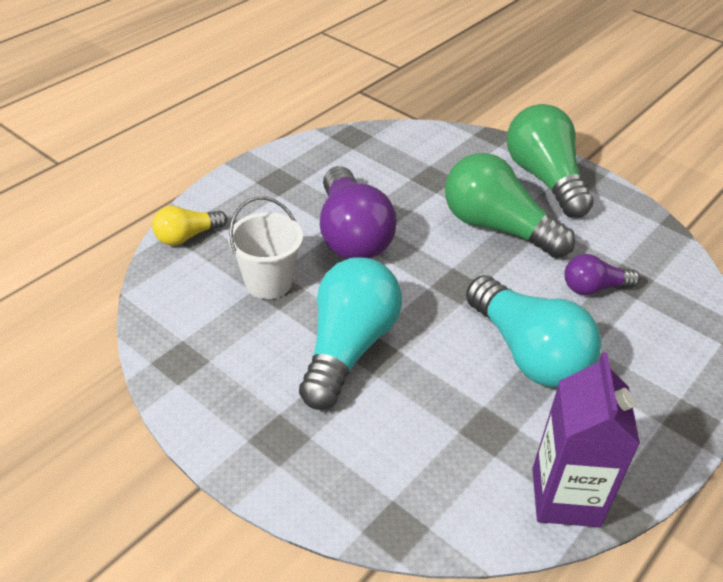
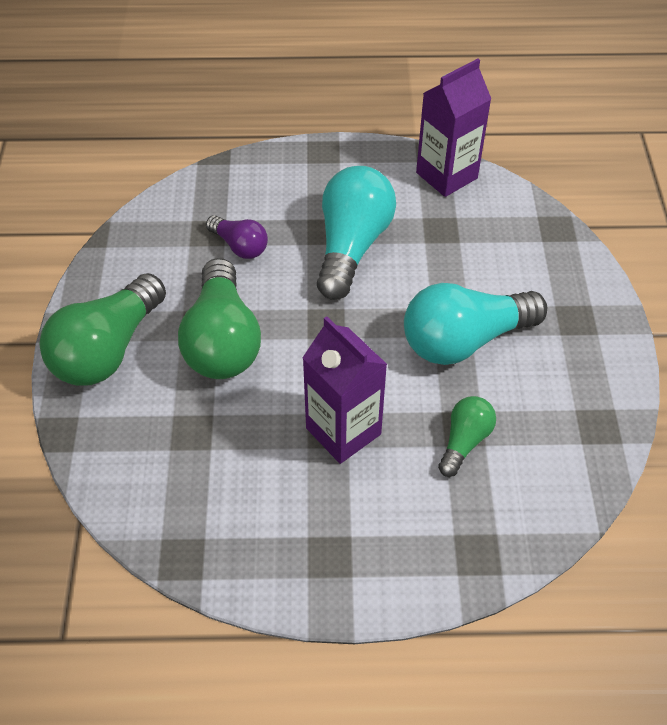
camera: 130 degrees left, 10 degrees up
yellow light bulb [152,206,227,246] -> none
white bucket [228,197,303,299] -> green light bulb [438,396,496,477]
purple light bulb [320,166,397,259] -> purple carton [302,316,387,464]

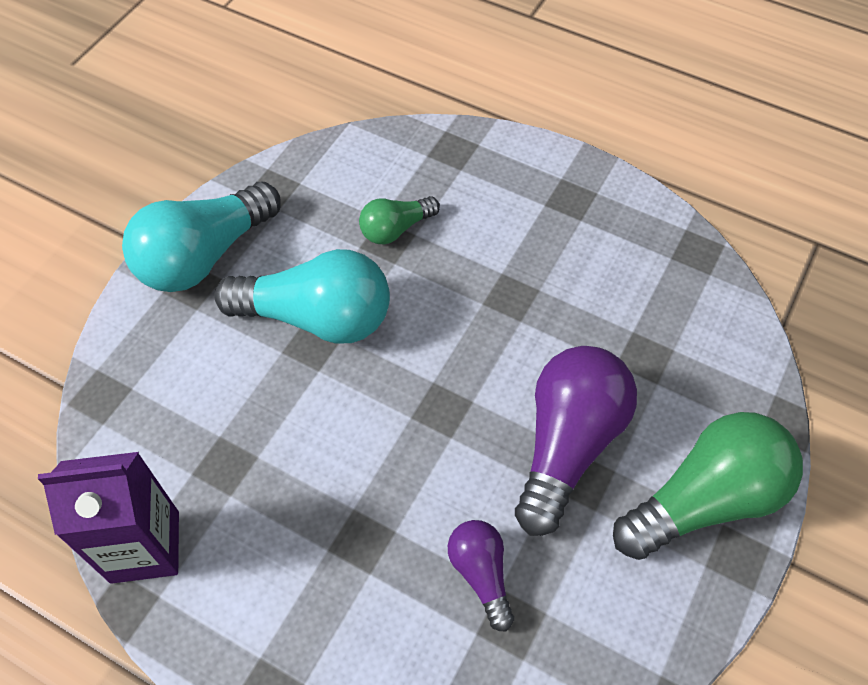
camera: 150 degrees left, 5 degrees up
green light bulb [178,258,261,379] -> purple light bulb [515,346,637,536]
purple carton [302,316,387,464] -> none
turquoise light bulb [317,166,396,300] -> turquoise light bulb moved to [122,182,281,292]

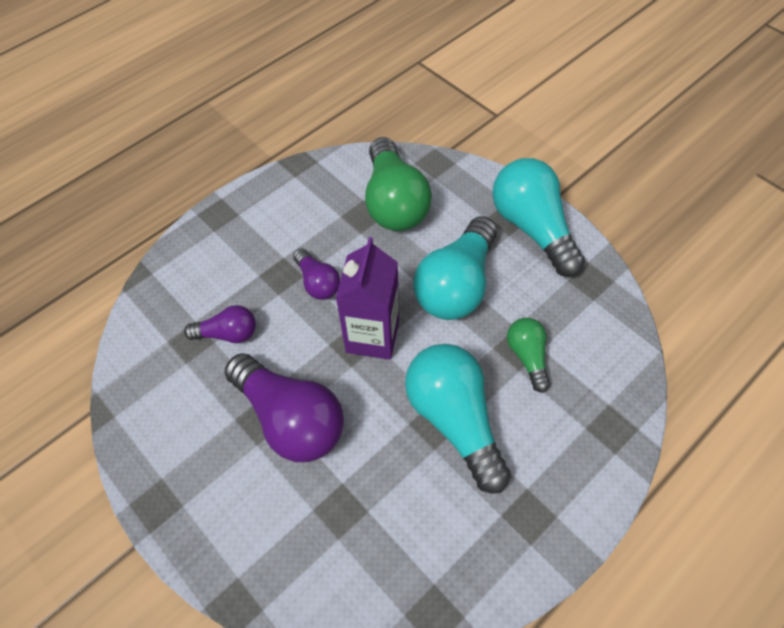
camera: 110 degrees right, 0 degrees up
purple carton [38,452,179,584] -> purple carton moved to [336,237,399,360]
green light bulb [613,412,803,560] -> green light bulb moved to [365,137,432,231]
none -> purple light bulb [293,249,340,300]
none -> turquoise light bulb [405,344,511,494]

